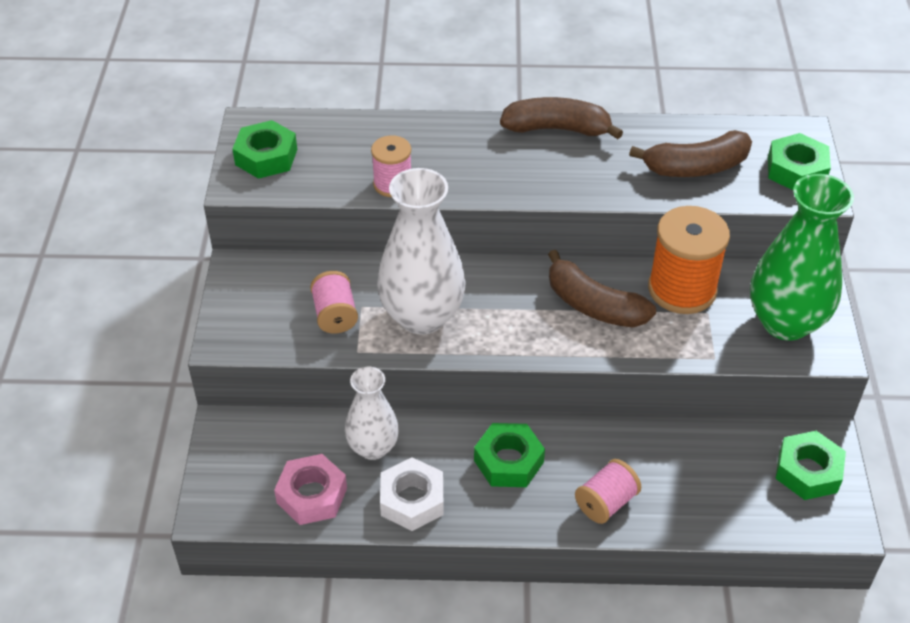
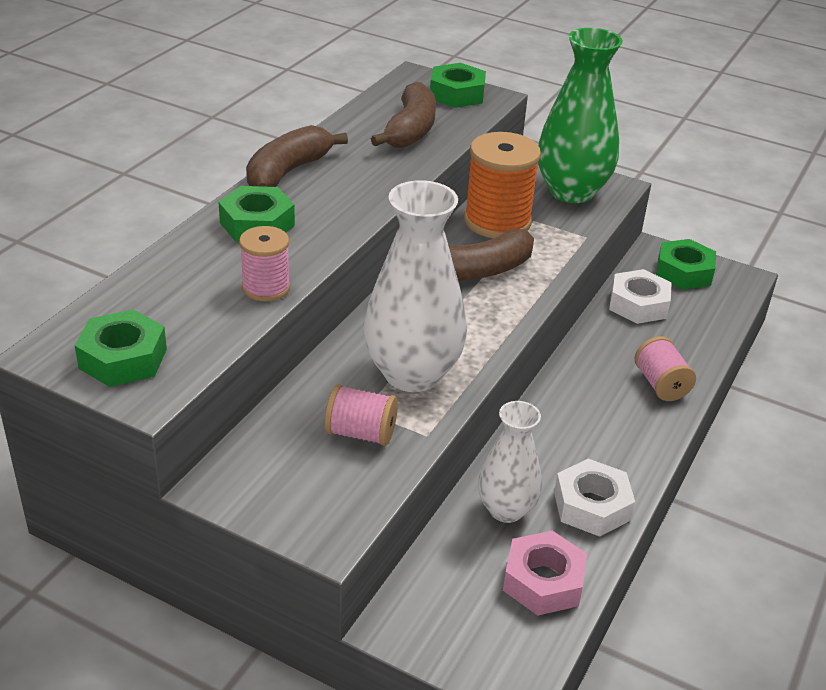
camera: 65 degrees left, 10 degrees down
green nut [474,423,545,487] -> green nut moved to [218,186,295,242]
none -> white nut [609,269,672,324]

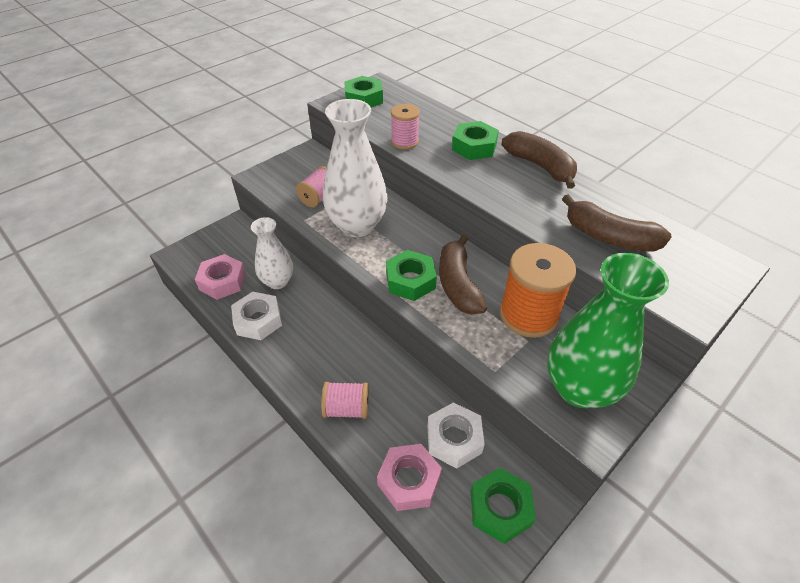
camera: 110 degrees right, 10 degrees up
green nut [430,63,486,108] -> green nut moved to [386,250,437,301]
none -> pink nut [377,444,442,511]

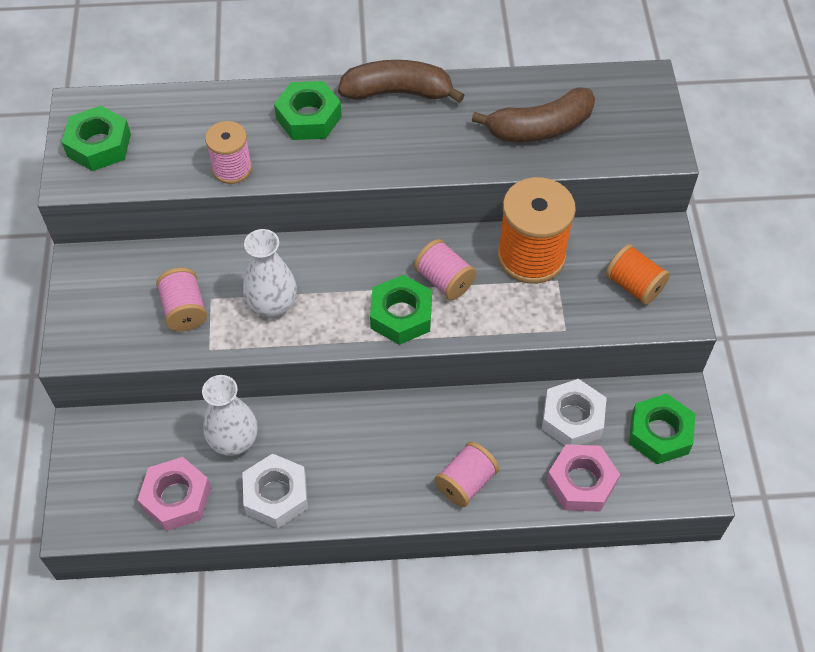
camera: 50 degrees left, 10 degrees up
white vase [323,99,387,237] -> white vase [243,229,297,318], size x0.61
brown banana [439,234,487,315] -> pink spool [414,239,476,300]
green vase [547,253,669,408] -> orange spool [606,244,670,305]

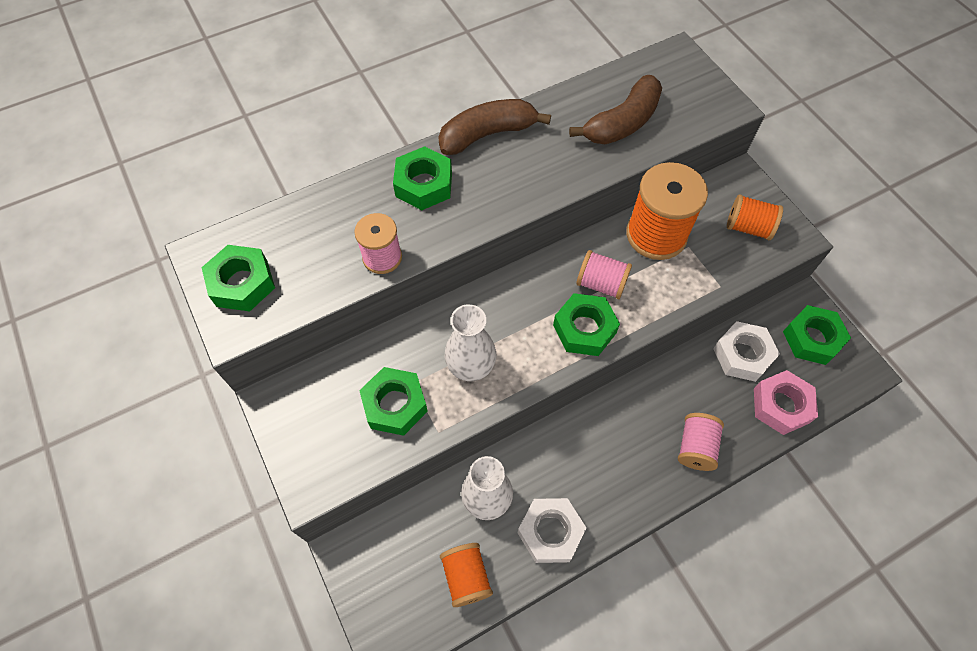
camera: 25 degrees left, 5 degrees up
pink nut [138,457,211,531] -> orange spool [440,543,493,607]
pink spool [156,268,207,332] -> green nut [359,367,428,436]

